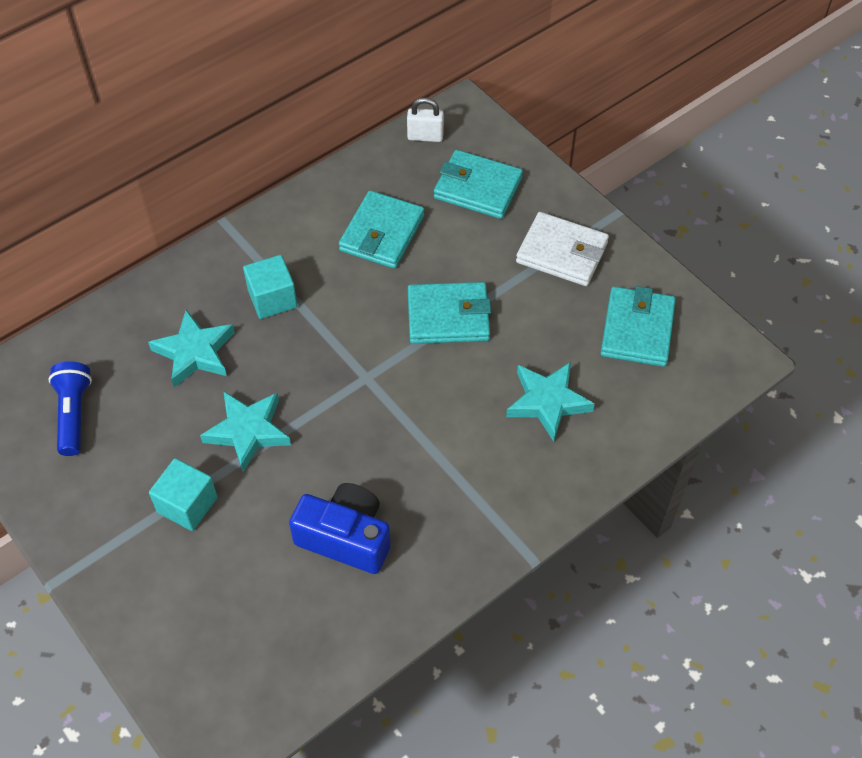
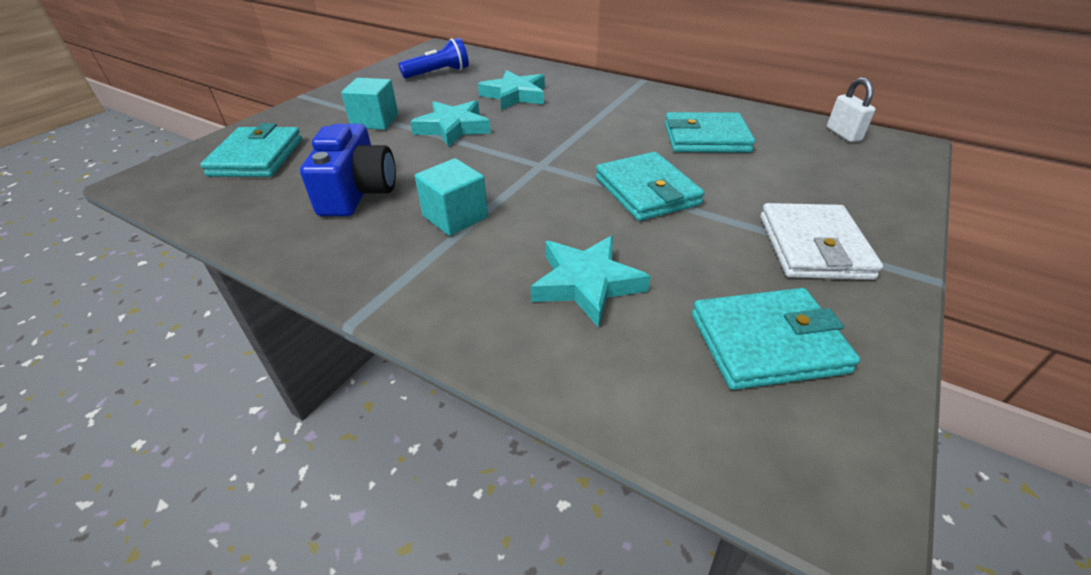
camera: 70 degrees right, 15 degrees down
turquoise cube [243,255,297,319] -> turquoise cube moved to [415,158,488,236]
turquoise wallet [434,150,523,219] -> turquoise wallet moved to [200,123,302,177]

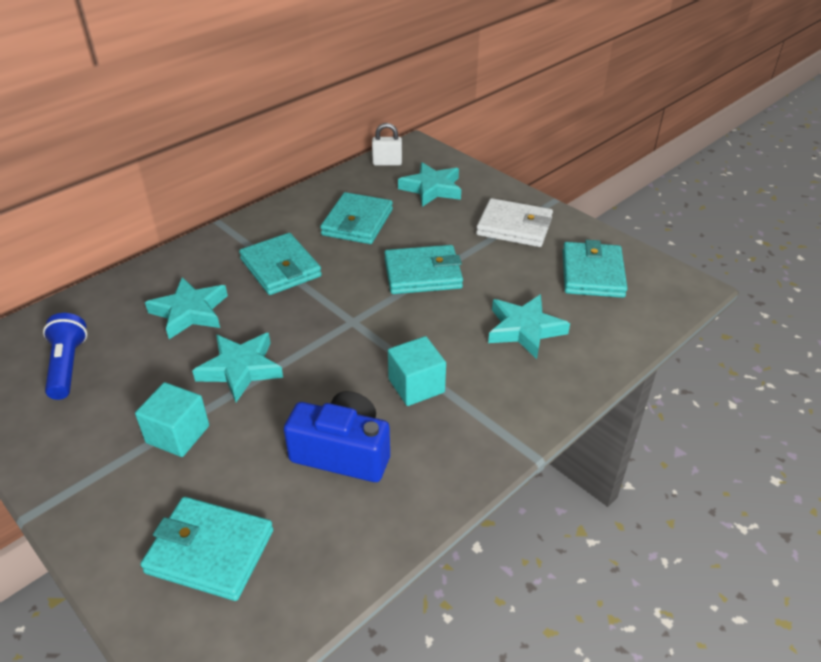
camera: 75 degrees left, 0 degrees up
none -> turquoise wallet [239,233,322,295]
none -> turquoise star [398,162,461,207]

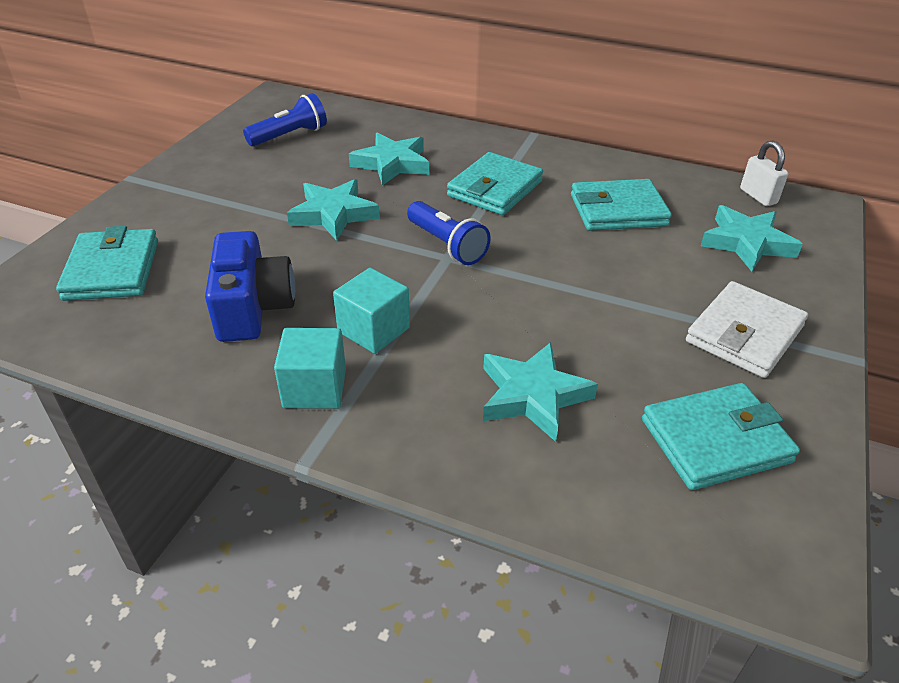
camera: 65 degrees right, 0 degrees up
turquoise cube [135,382,209,457] -> turquoise cube moved to [274,328,346,409]
turquoise wallet [384,245,463,294] -> none
white wallet [476,198,553,247] -> white wallet turned 45 degrees clockwise [686,281,808,378]
none -> blue flashlight [407,201,491,265]

